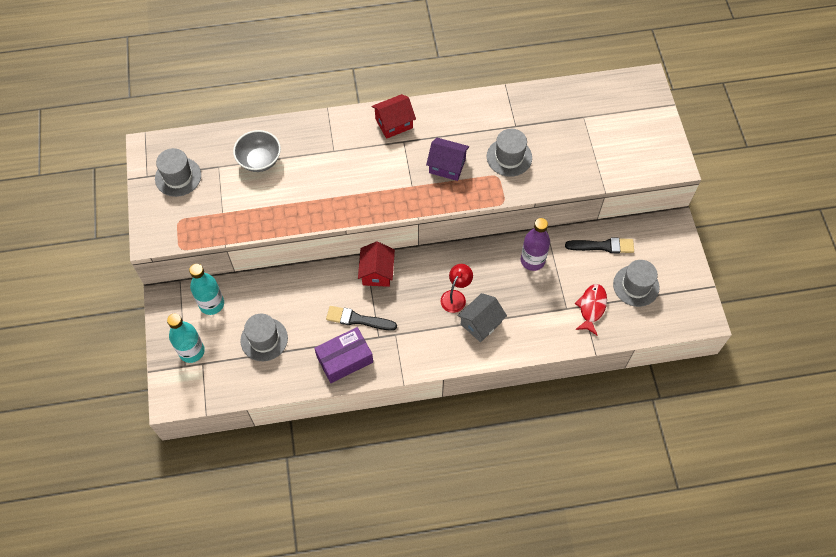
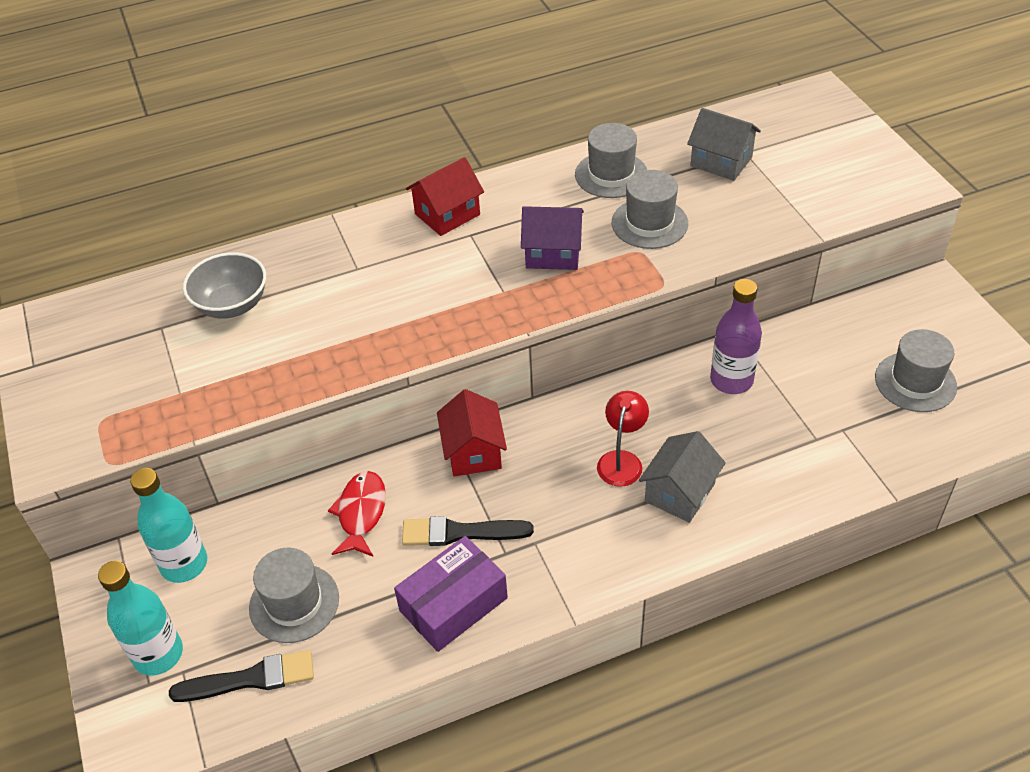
camera: 10 degrees left, 15 degrees down
grey hat [155,148,201,197] -> grey hat moved to [575,123,647,198]
black brush [565,238,634,253] -> black brush moved to [169,650,314,702]
red fish [574,284,607,336] -> red fish moved to [328,471,386,557]
none -> grey house [687,108,761,181]

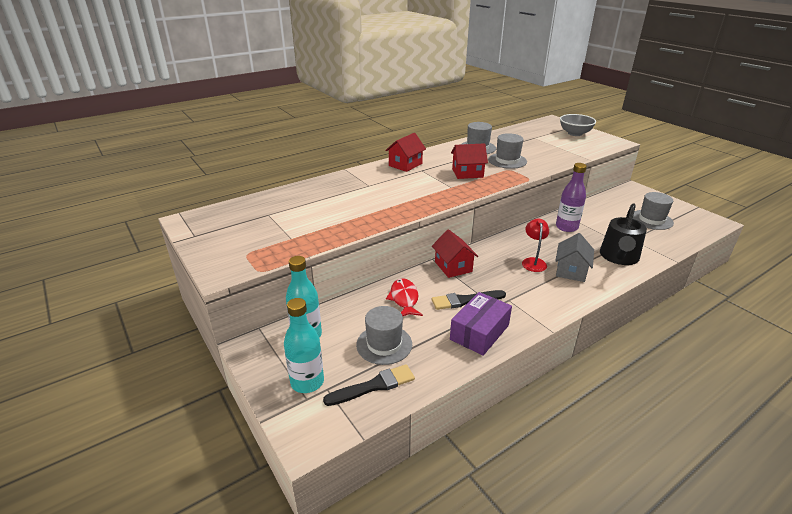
camera: 15 degrees left, 15 degrees down
grey bowl [183,252,266,318] -> grey bowl moved to [560,114,596,136]
purple house [521,206,584,270] -> red house [451,143,488,179]
grey house [687,108,761,181] -> none
none -> black watering can [600,203,647,265]

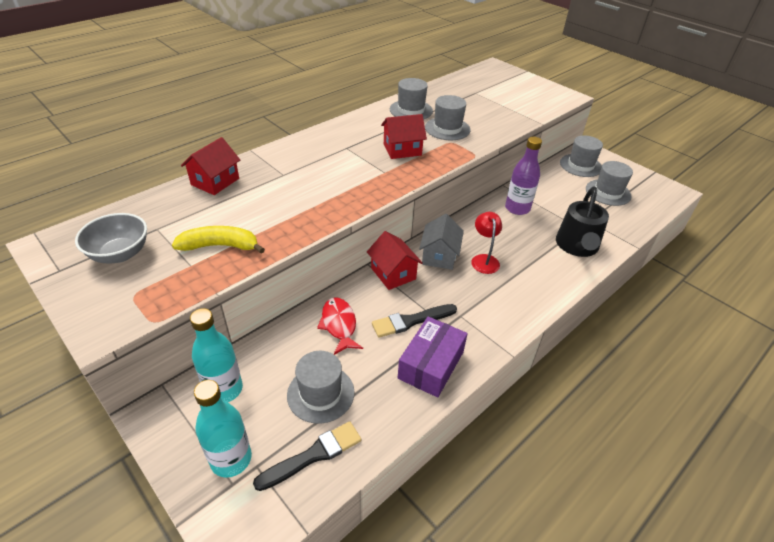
camera: 10 degrees left, 10 degrees up
red house [385,133,426,172] -> red house moved to [181,137,240,195]
grey house [555,233,594,282] -> grey house moved to [419,214,464,270]
grey bowl [560,114,596,136] -> grey bowl moved to [75,213,147,264]
none -> yellow banana [172,226,265,254]
none -> grey hat [560,136,603,177]

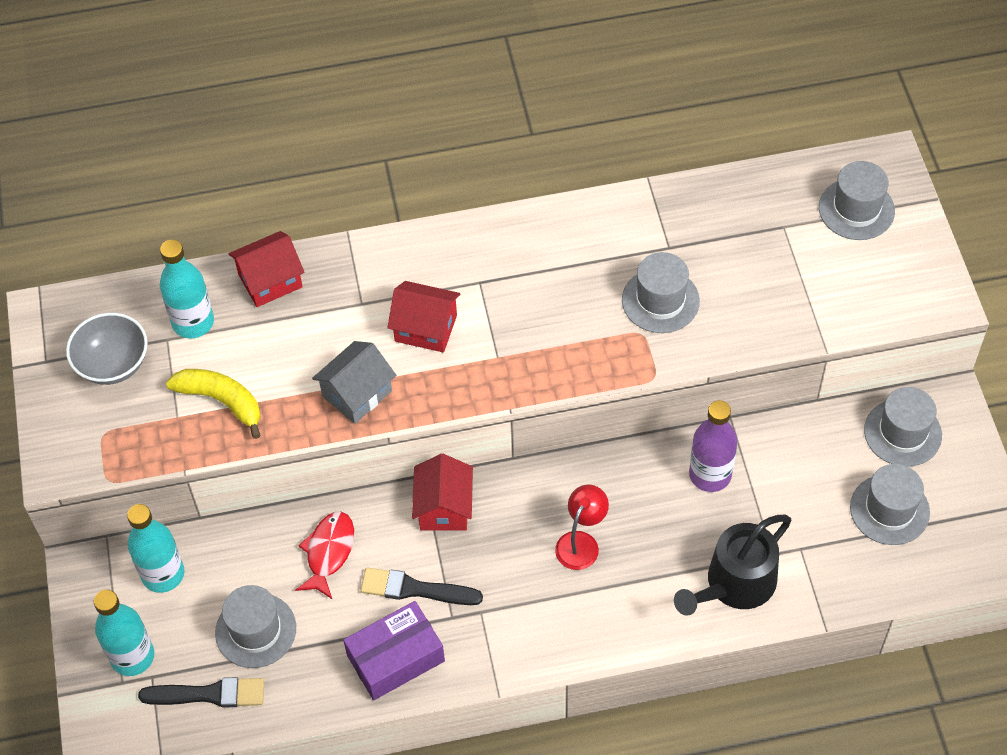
camera: 35 degrees right, 15 degrees up
red house [381,114,427,159] -> red house moved to [387,281,460,352]
grey hat [390,78,433,120] -> grey hat moved to [819,161,895,240]
grey house [419,214,464,270] -> grey house moved to [312,341,396,424]
none -> turquoise bottle [160,240,214,338]

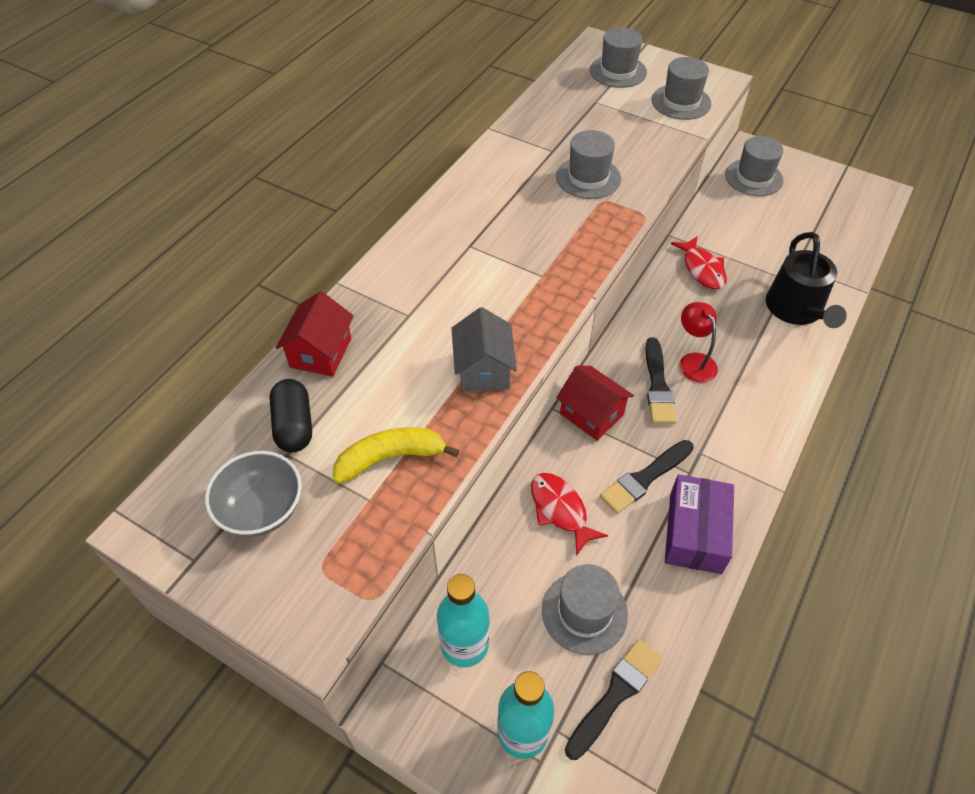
camera: 50 degrees left, 5 degrees down
turquoise bottle [160,240,214,338] -> black capsule [269,379,312,452]
red house [387,281,460,352] -> none
purple bottle [689,400,737,492] -> red fish [671,236,727,289]
grey hat [850,464,930,545] -> grey hat moved to [652,57,711,120]
none -> black brush [645,337,677,424]

